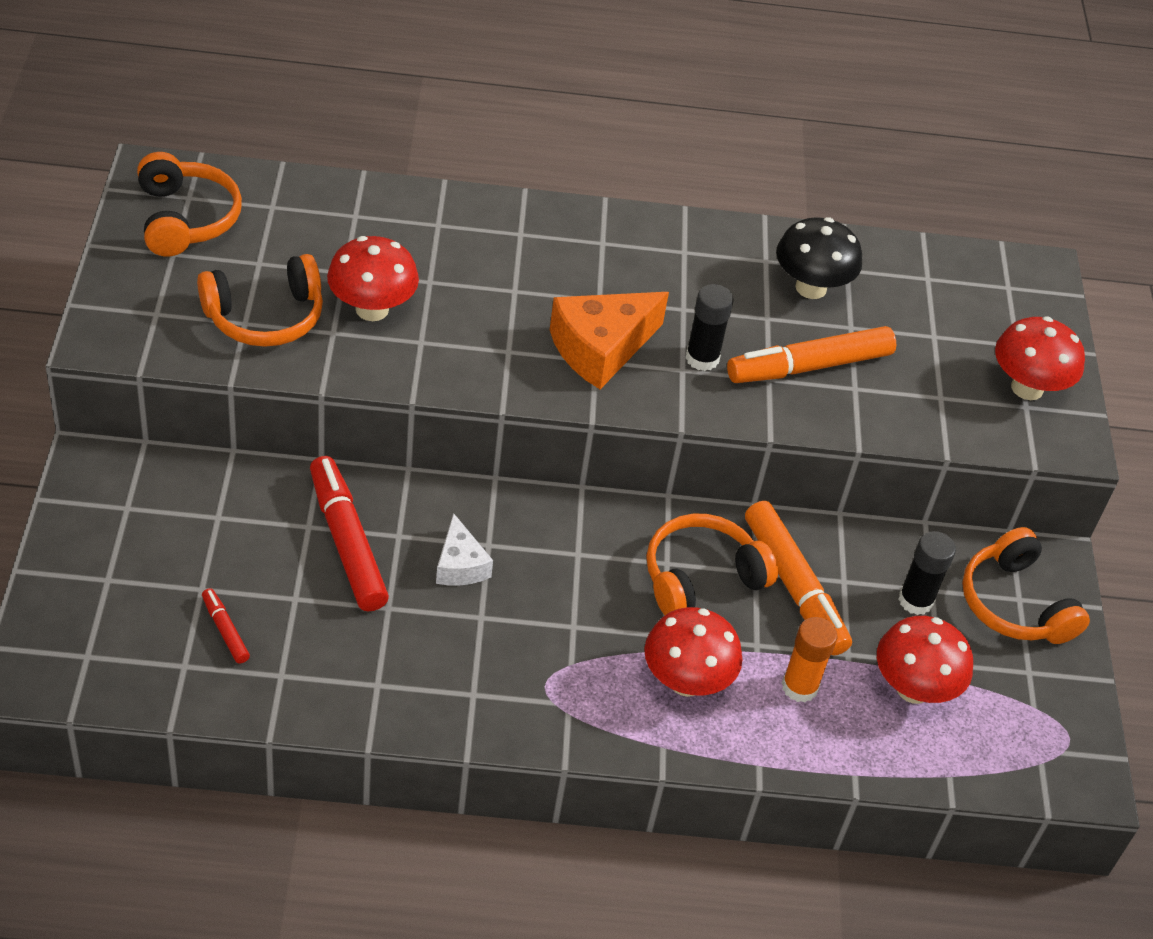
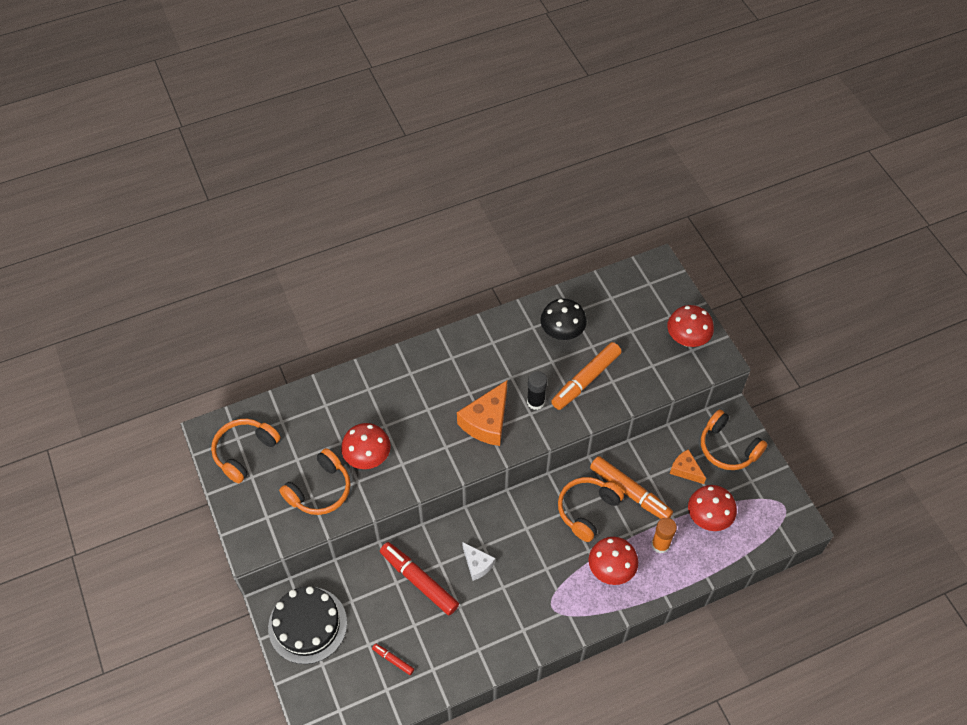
camera: 20 degrees left, 10 degrees up
orange headphones [137,152,242,257] -> orange headphones turned 105 degrees counterclockwise [211,419,281,483]
black glue stick [898,531,956,615] -> orange cheese [670,449,706,484]
none -> black cake [268,586,347,664]

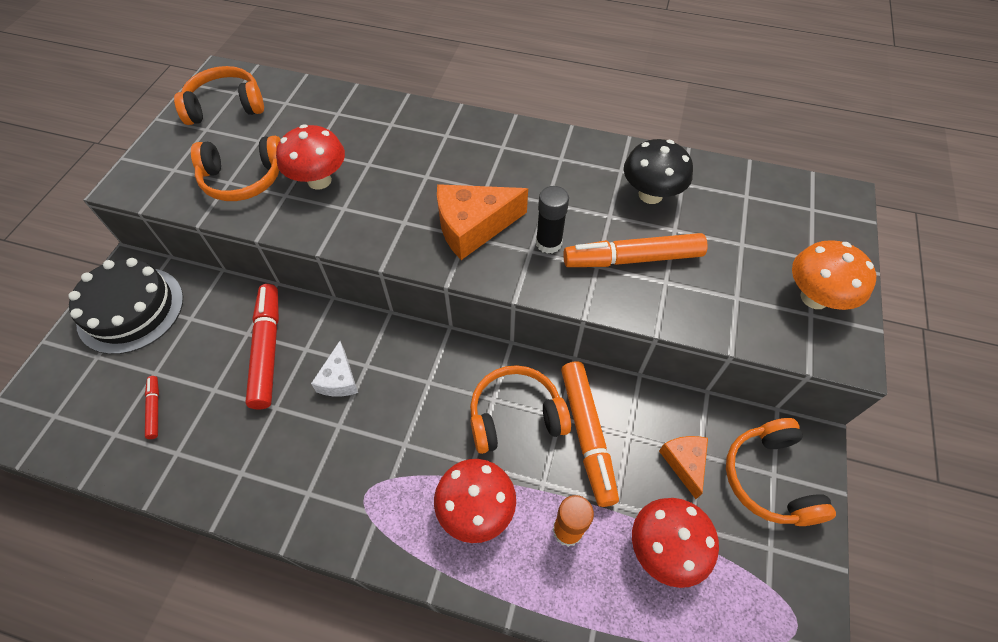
camera: 40 degrees right, 0 degrees up
red mushroom [667,305,714,347] -> orange mushroom [792,240,876,310]

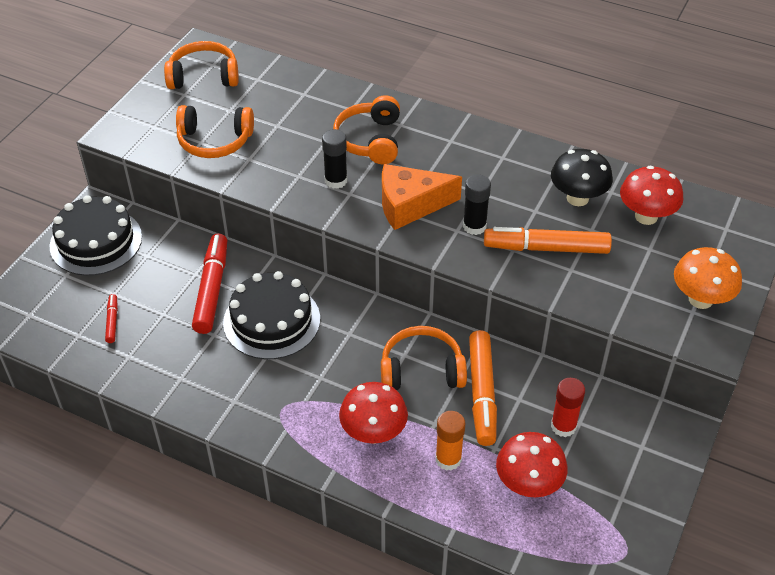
camera: 10 degrees right, 10 degrees down
red mushroom [276,124,345,190] -> red mushroom moved to [620,166,683,225]
white cheese [311,341,358,397] -> black cake [223,271,320,359]
orange cheese [659,436,708,499] -> red glue stick [551,378,585,437]
orange headphones [726,418,836,526] -> orange headphones moved to [333,95,400,164]
none -> black glue stick [322,129,348,189]

